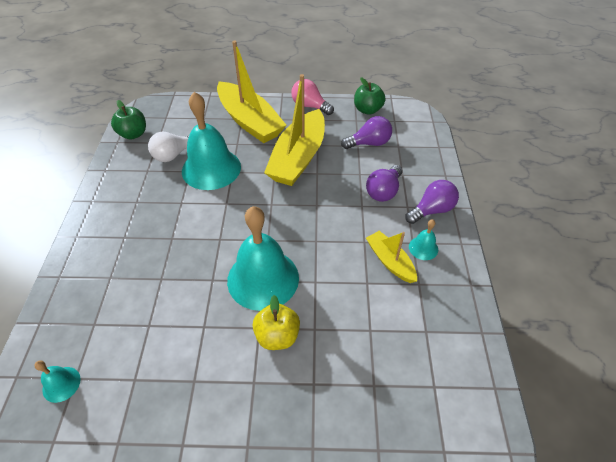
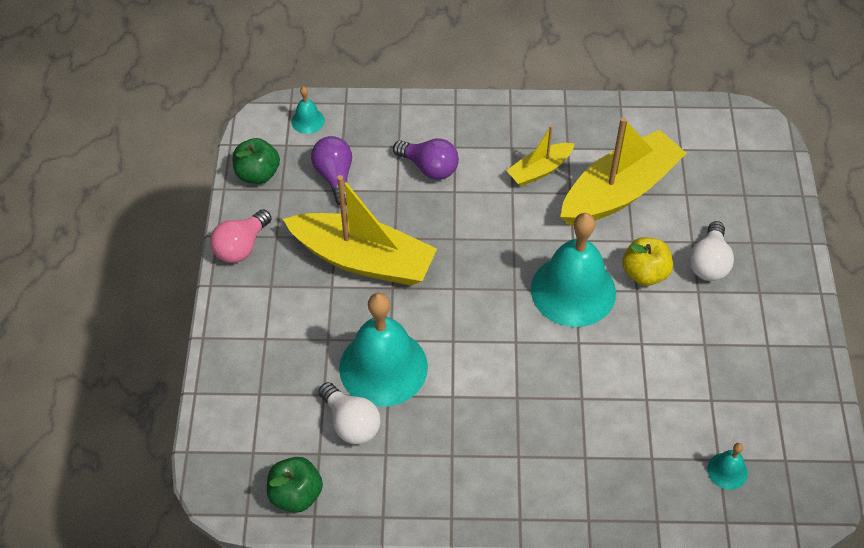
camera: 90 degrees left, 5 degrees up
yellow boat [217,41,286,143] -> yellow boat moved to [560,117,687,225]
purple light bulb [405,180,459,224] -> none
turquoise bell [409,219,438,260] -> turquoise bell moved to [291,87,325,134]
none -> white light bulb [689,221,734,281]

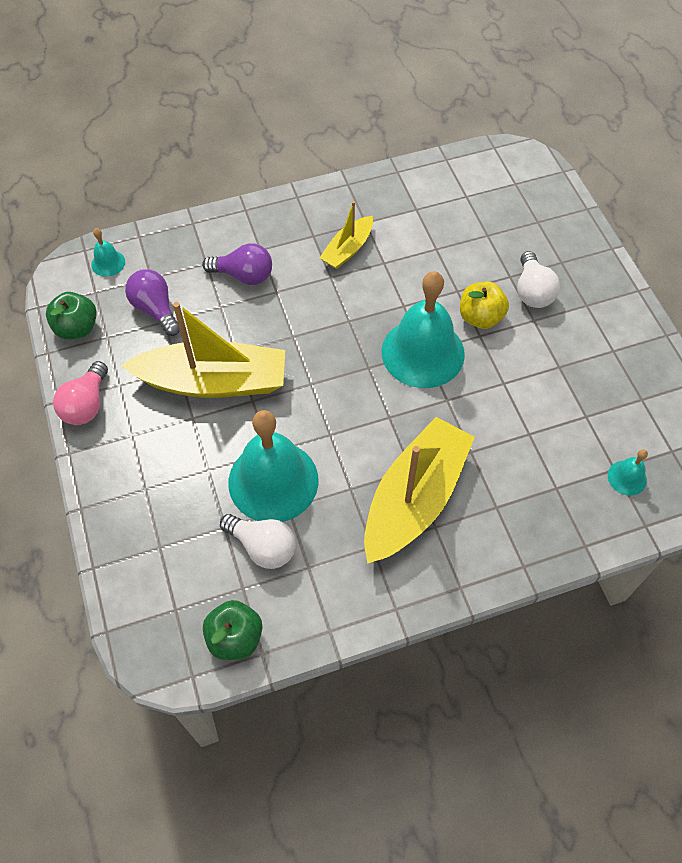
camera: 20 degrees left, 5 degrees up
yellow boat [560,117,687,225] -> yellow boat moved to [364,417,475,564]

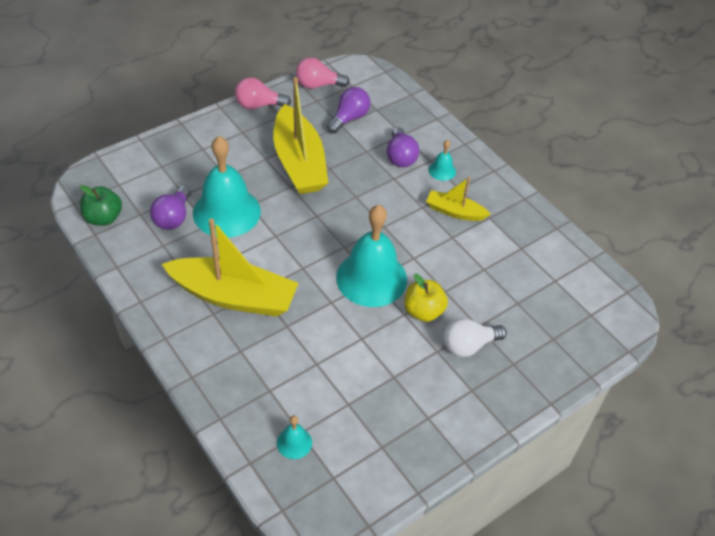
camera: 70 degrees right, 10 degrees down
green apple [46,292,97,339] -> pink light bulb [296,58,350,89]
turquoise bell [91,228,125,277] -> turquoise bell moved to [429,140,456,181]
white light bulb [220,514,296,569] -> purple light bulb [150,186,191,230]

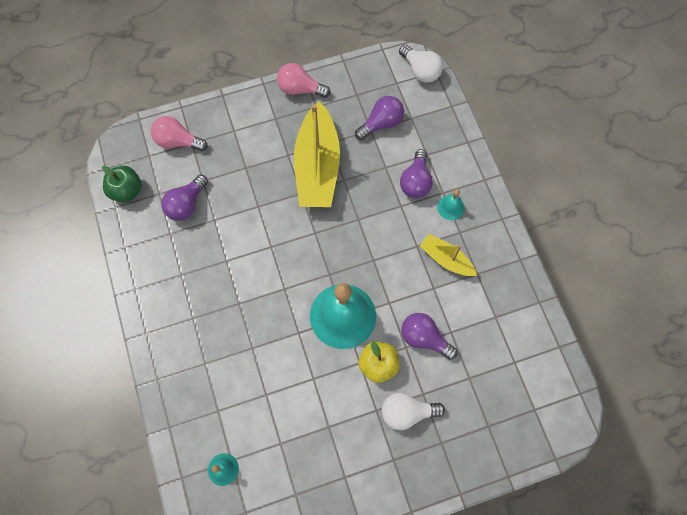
camera: 20 degrees right, 20 degrees up
yellow boat [162,218,298,316] -> none
turquoise bell [193,136,261,238] -> none
pink light bulb [296,58,350,89] -> pink light bulb moved to [151,116,208,151]
none -> white light bulb [399,45,443,83]
none -> purple light bulb [401,313,457,360]

